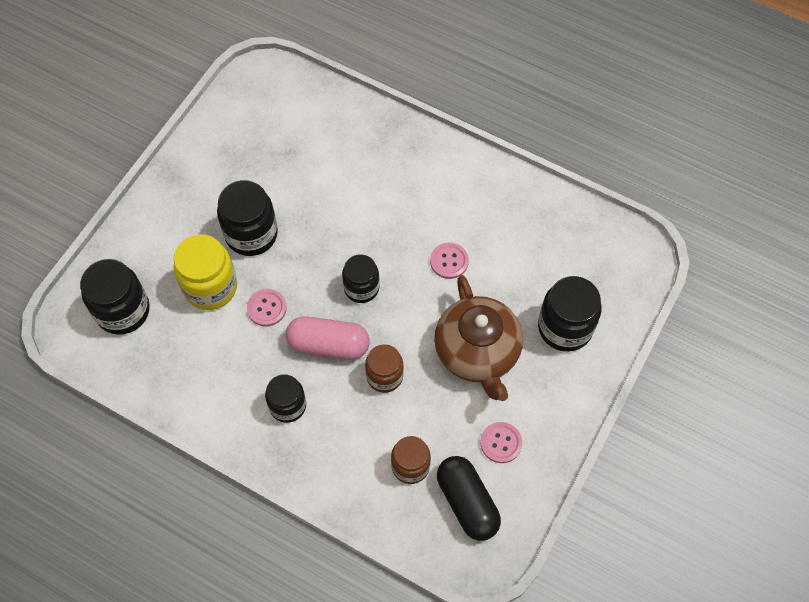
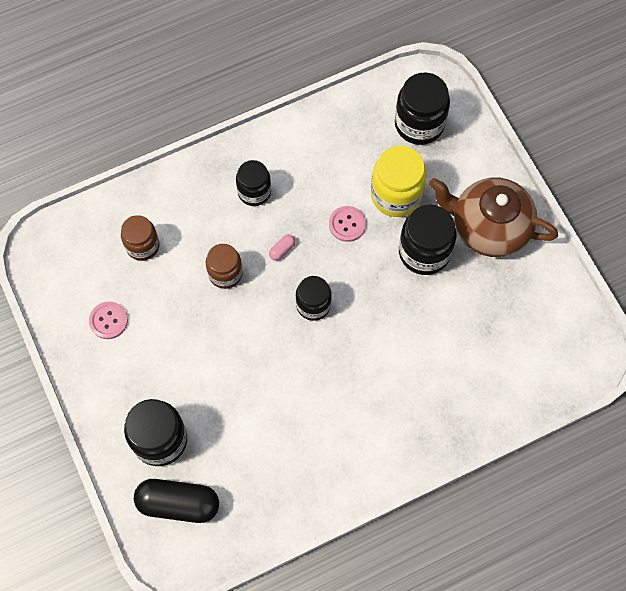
camera: 125 degrees right, 5 degrees up
pink capsule [286,316,370,360] -> pink capsule [269,235,295,260], size x0.40
pink button [430,243,469,279] -> none
brown teapot [434,275,523,401] -> brown teapot moved to [429,177,558,257]
black capsule [437,456,501,541] -> black capsule moved to [134,479,219,523]

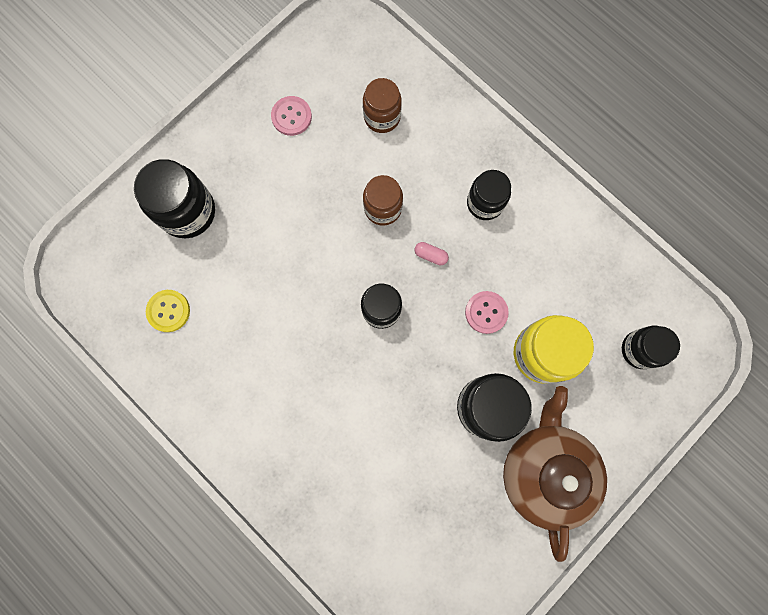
camera: 70 degrees right, 10 degrees up
black capsule [134,479,219,523] -> none
black jar [395,73,450,145] -> black jar [622,326,680,369], size x0.65
none -> yellow button [146,290,190,332]

